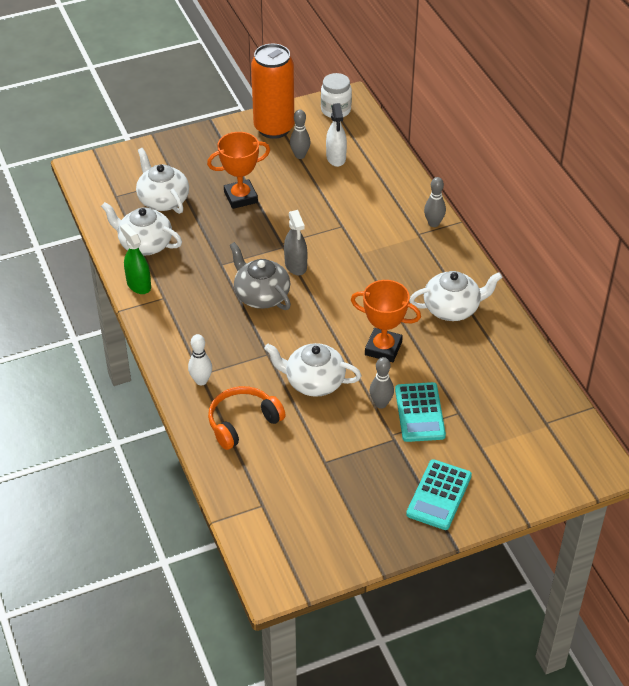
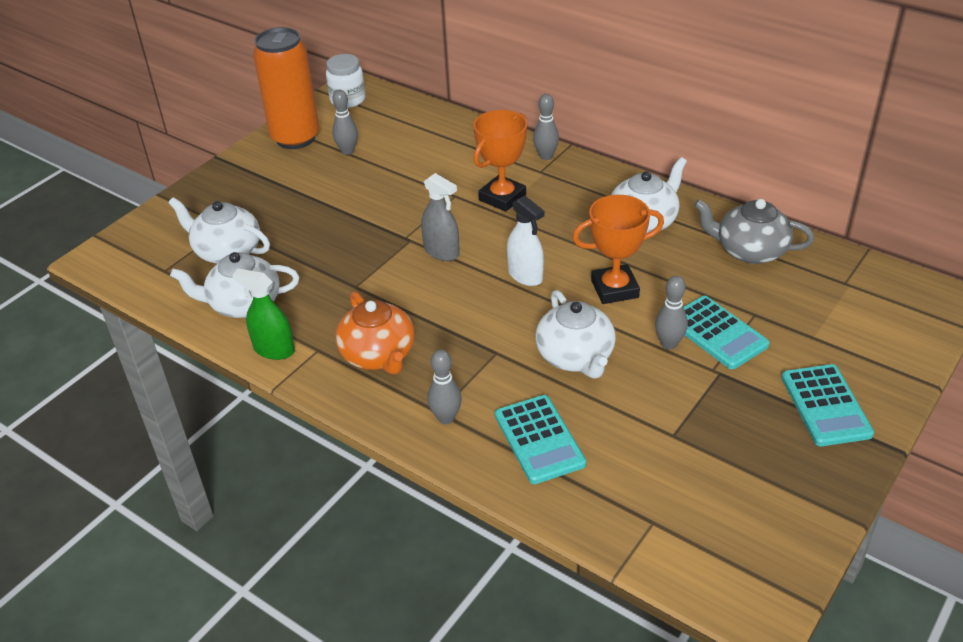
camera: 30 degrees left, 5 degrees down
white bowling pin [188,334,212,385] -> grey bowling pin [427,349,462,424]
orange trophy [207,132,270,209] -> orange trophy moved to [473,110,527,212]
orange headphones [208,386,285,450] -> turquoise calculator [495,395,586,484]
grey teapot [230,242,291,310] -> grey teapot moved to [694,199,814,264]
white teapot [264,343,362,397] -> white teapot turned 90 degrees counterclockwise [535,290,616,379]
white spray bottle [326,103,347,167] -> white spray bottle moved to [507,196,544,286]
none -> orange teapot [336,291,415,375]

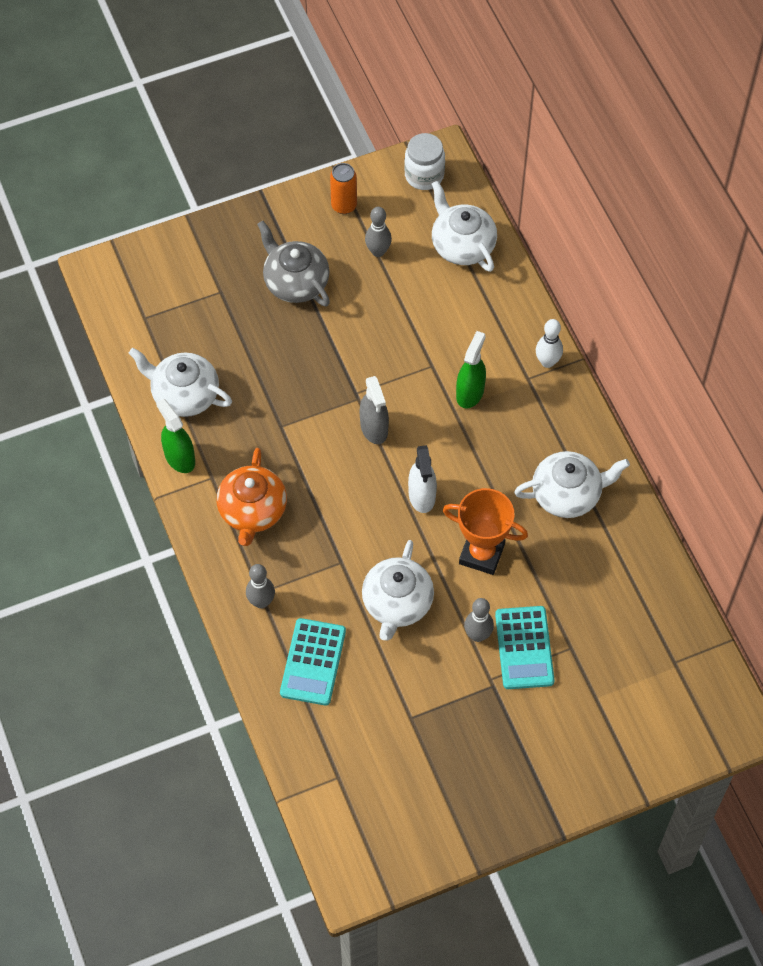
camera: 30 degrees right, 20 degrees up
white teapot [168,197,270,263] -> white teapot moved to [432,181,497,272]
orange can [253,27,319,149] -> orange can [330,163,357,214], size x0.49
orange trophy [473,110,527,212] -> green spray bottle [456,331,486,408]
grey bowling pin [533,94,559,160] -> white bowling pin [536,319,563,368]
grey teapot [694,199,814,264] -> grey teapot moved to [257,221,330,306]
turquoise calculator [781,364,874,446] -> none

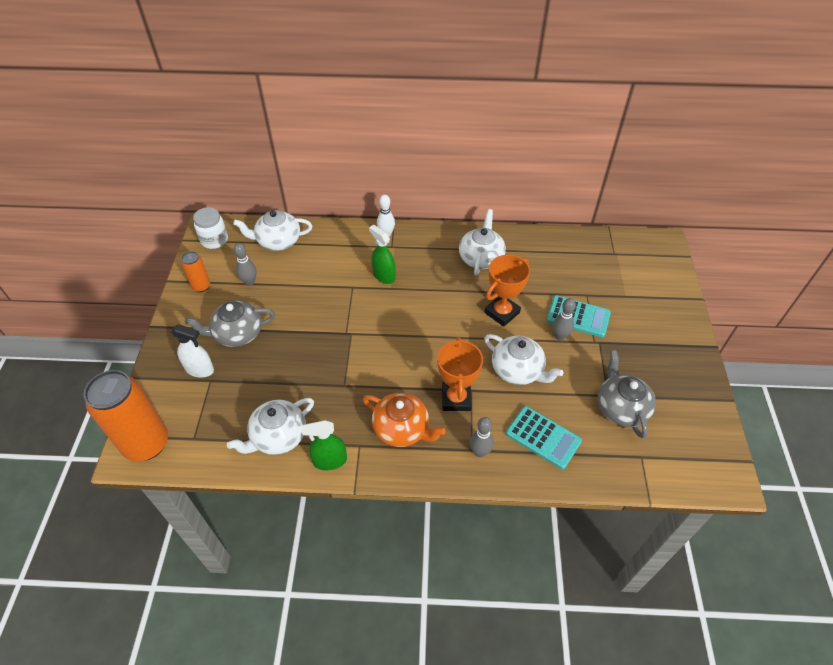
camera: 65 degrees left, 10 degrees down
grey spray bottle [360,376,389,444] -> none
white spray bottle [408,445,437,513] -> white spray bottle moved to [171,324,214,378]
none -> orange can [84,370,168,461]
none -> orange trophy [437,337,483,411]
none -> grey teapot [598,350,656,438]

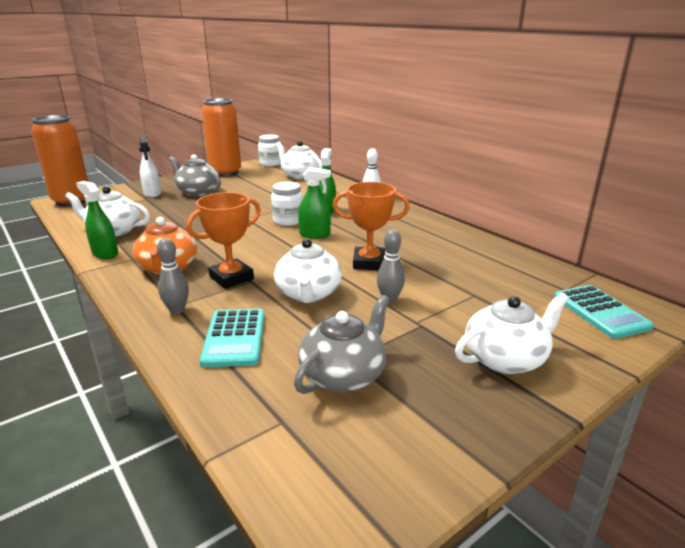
camera: 50 degrees right, 25 degrees down
orange can [181,251,210,292] -> orange can [202,98,241,177], size x2.05
grey bowling pin [234,243,257,286] -> none
white teapot [459,209,506,275] -> white teapot moved to [455,293,569,374]
turquoise calculator [547,295,611,337] -> turquoise calculator moved to [554,285,654,339]
none -> white jar [271,182,303,226]
none -> green spray bottle [298,167,331,239]

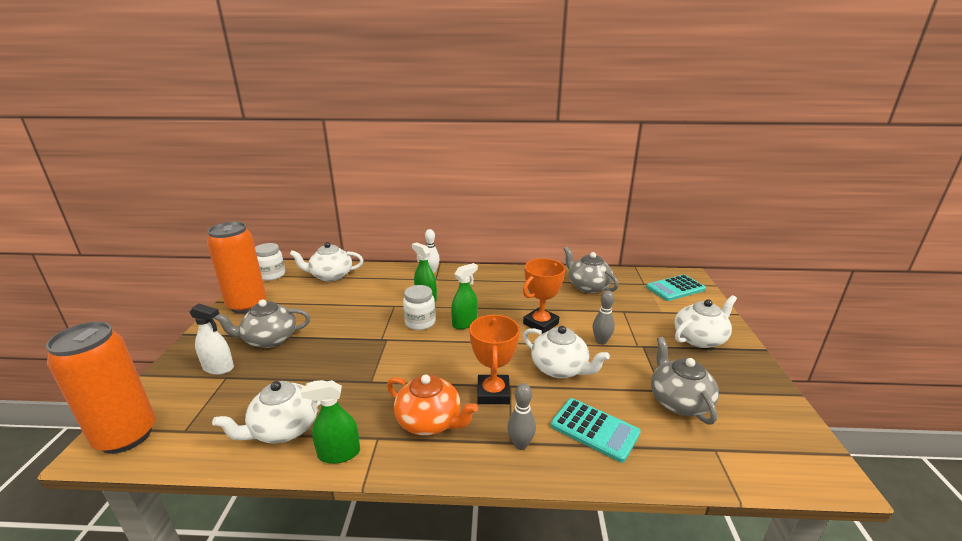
camera: 50 degrees left, 0 degrees up
white teapot [455,293,569,374] -> white teapot turned 45 degrees clockwise [674,295,737,348]
turquoise calculator [554,285,654,339] -> turquoise calculator turned 135 degrees clockwise [646,274,706,301]
none -> grey teapot [564,247,619,293]

